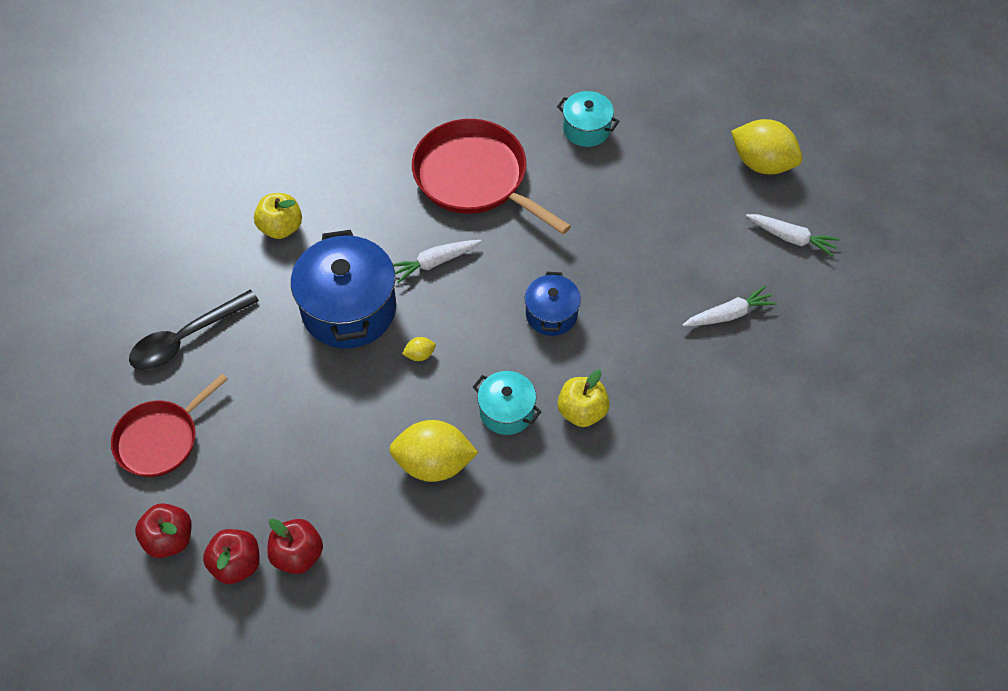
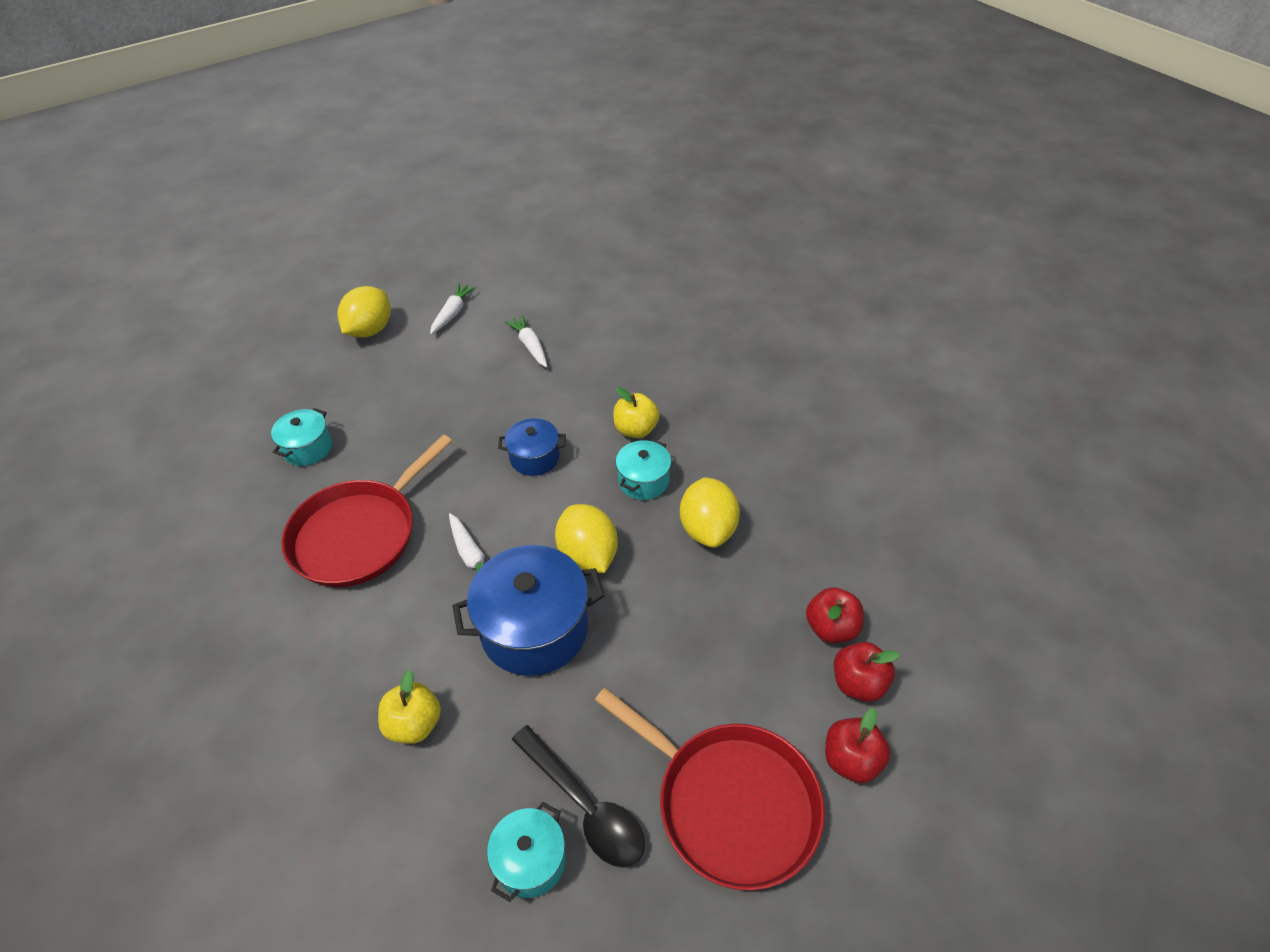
camera: 95 degrees left, 10 degrees down
red pan [111,373,228,477] -> red pan [595,688,825,891], size x1.55
yellow lemon [402,337,436,361] -> yellow lemon [555,504,618,573], size x2.40
none -> turquoise pot [487,802,566,902]

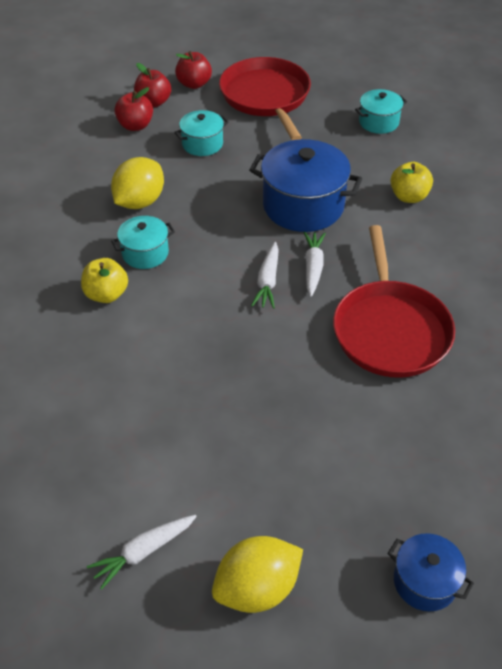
camera: 145 degrees left, 0 degrees up
turquoise pot [271,408,332,466] -> turquoise pot moved to [174,110,229,156]
red pan [282,435,452,587] -> red pan turned 105 degrees clockwise [333,225,455,378]
blue pot [498,418,566,476] -> blue pot moved to [387,533,474,611]
white carrot [505,315,547,367] -> white carrot moved to [251,242,279,309]
black spoon [511,725,645,868] -> none
yellow lemon [555,504,618,573] -> none

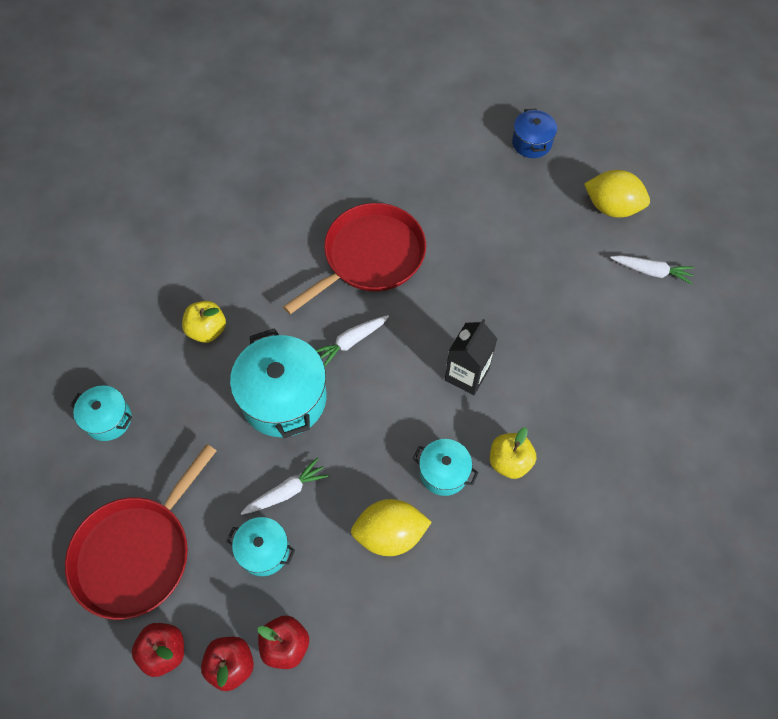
camera: 130 degrees left, 15 degrees up
blue pot [249,139,362,232] -> turquoise pot [230,328,327,438]
white carrot [251,242,279,309] -> white carrot moved to [240,458,329,515]
none -> black carton [445,319,497,395]

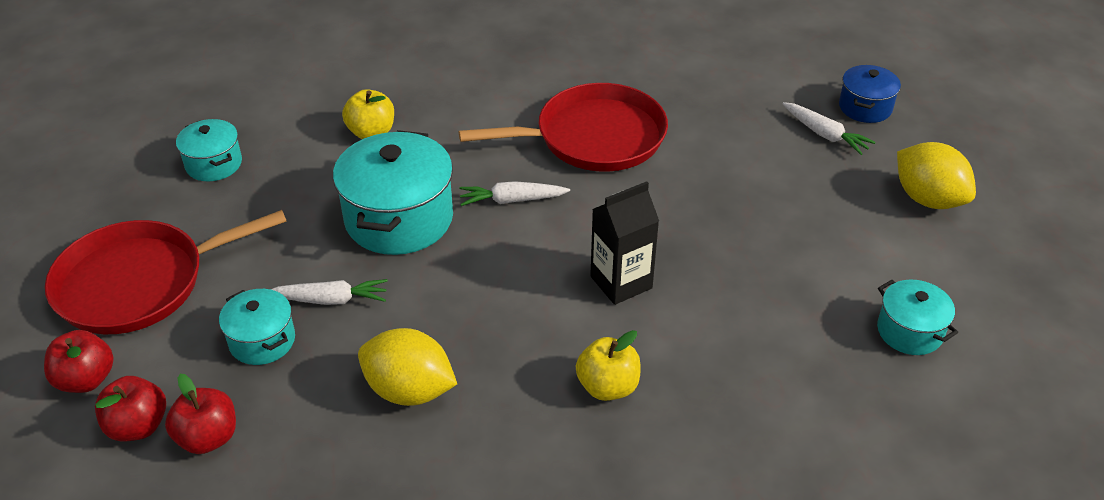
camera: 30 degrees right, 20 degrees down
turquoise pot [413,439,479,496] -> turquoise pot moved to [877,279,958,355]
white carrot [610,255,694,284] -> white carrot moved to [783,102,876,155]

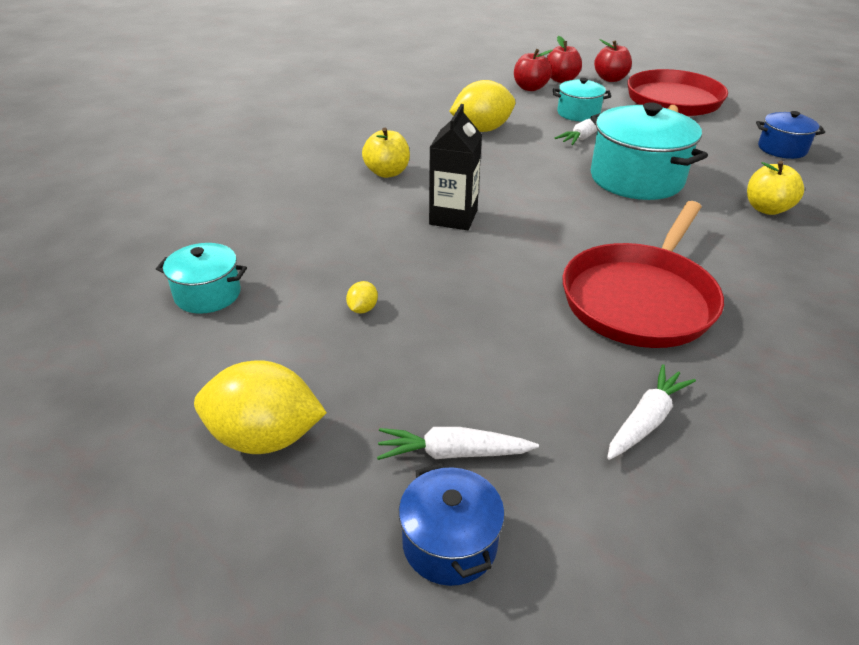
camera: 135 degrees right, 5 degrees down
turquoise pot [176,119,242,181] -> blue pot [756,111,825,159]
white carrot [459,181,570,206] -> white carrot moved to [607,364,696,460]
none -> yellow lemon [346,281,378,313]

